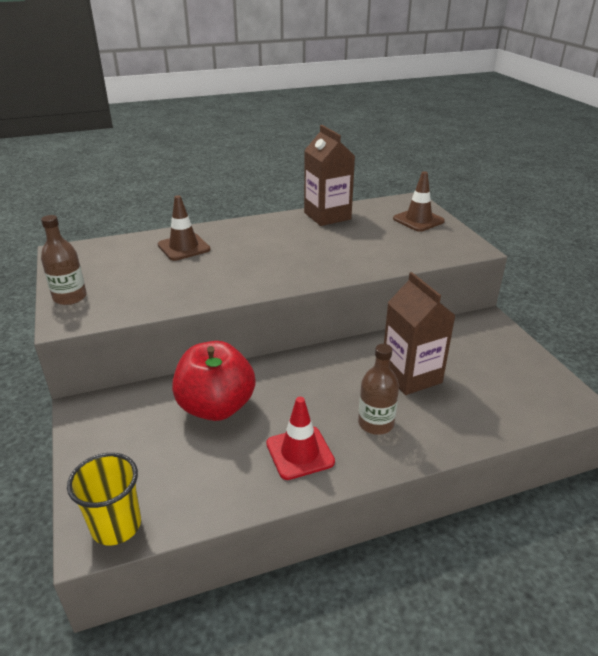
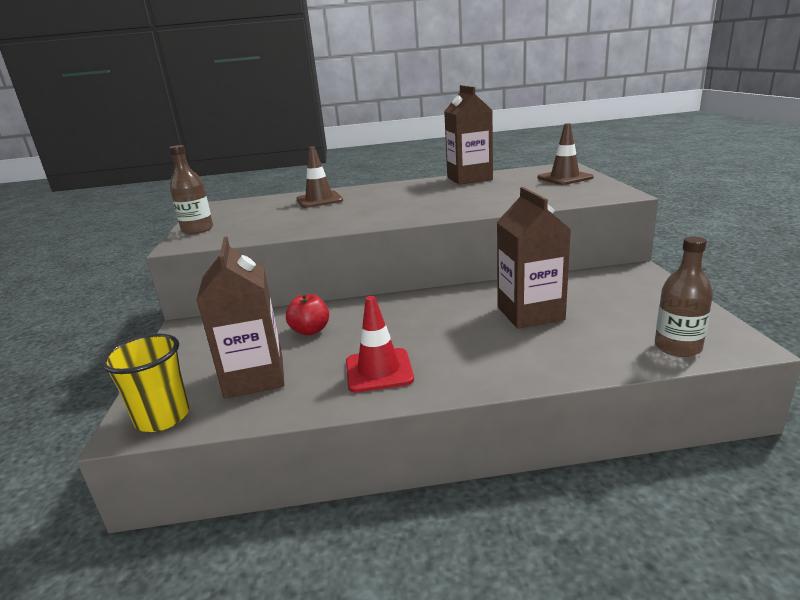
camera: 15 degrees right, 10 degrees down
red apple [172,341,256,421] -> red apple [286,293,329,335], size x0.51
brown bottle [358,344,399,435] -> brown bottle moved to [655,236,713,357]
none -> brown carton [197,236,285,399]

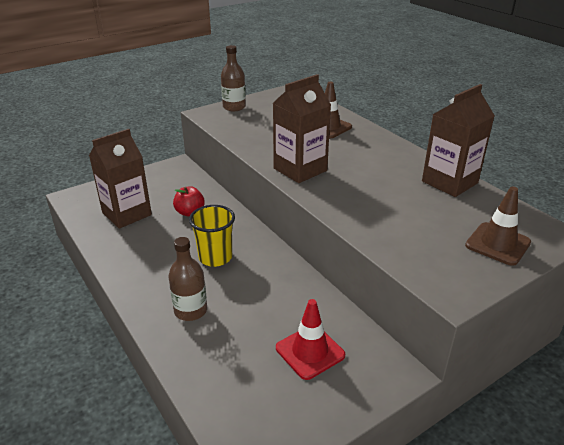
camera: 60 degrees right, 10 degrees up
yellow cup [101,334,190,432] -> yellow cup moved to [189,205,235,267]
red traffic cone [346,296,414,393] -> red traffic cone moved to [276,299,345,380]
brown carton [497,187,571,329] -> brown carton moved to [273,74,331,183]
brown bottle [655,236,713,357] -> brown bottle moved to [168,237,207,321]

